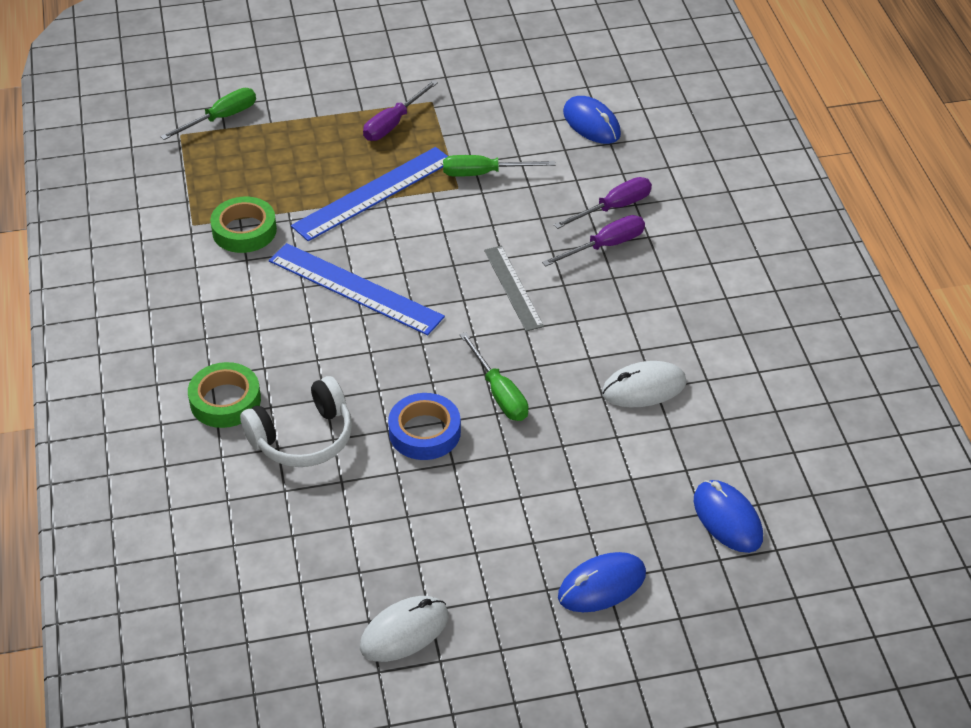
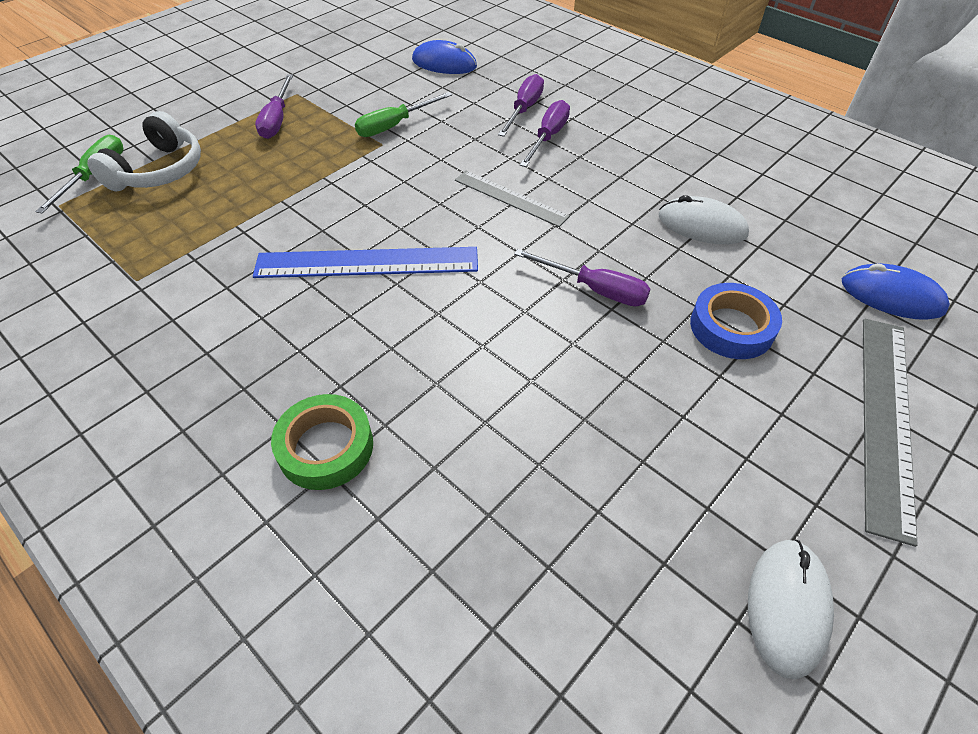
camera: 35 degrees left, 5 degrees up
green tape [210,197,277,253] -> none
white headphones [240,376,352,467] -> white headphones moved to [87,111,201,191]
blue ruler [291,147,448,241] -> none
blue tape [388,393,461,460] -> blue tape moved to [690,283,782,359]
green screwdriver [460,332,529,421] -> purple screwdriver [514,249,650,306]
blue mouse [558,552,646,612] -> grey ruler [863,319,918,547]
white mouse [602,361,687,408] -> white mouse turned 75 degrees clockwise [659,195,749,244]

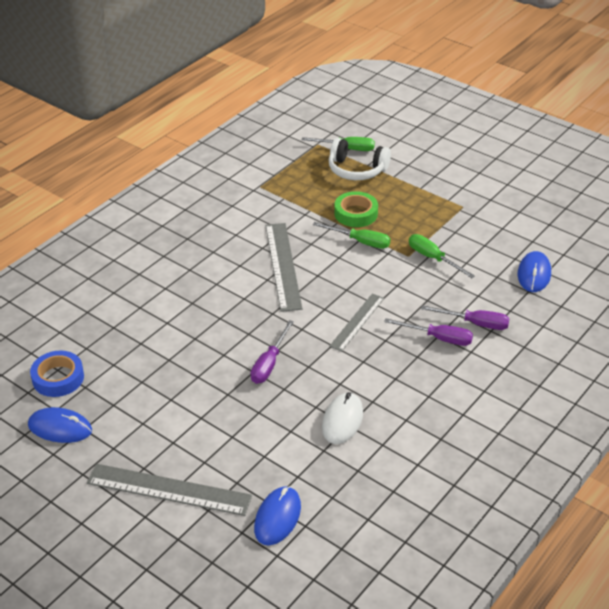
camera: 85 degrees right, 10 degrees down
blue ruler [253,247,478,278] -> grey ruler [265,223,302,312]
purple screwdriver [255,74,293,139] -> none
green tape [271,394,373,490] -> green tape moved to [334,191,378,227]
blue tape [690,283,782,359] -> blue tape moved to [30,351,84,397]
white mouse [748,540,834,679] -> blue mouse [28,407,92,443]
none -> green screwdriver [313,222,390,249]

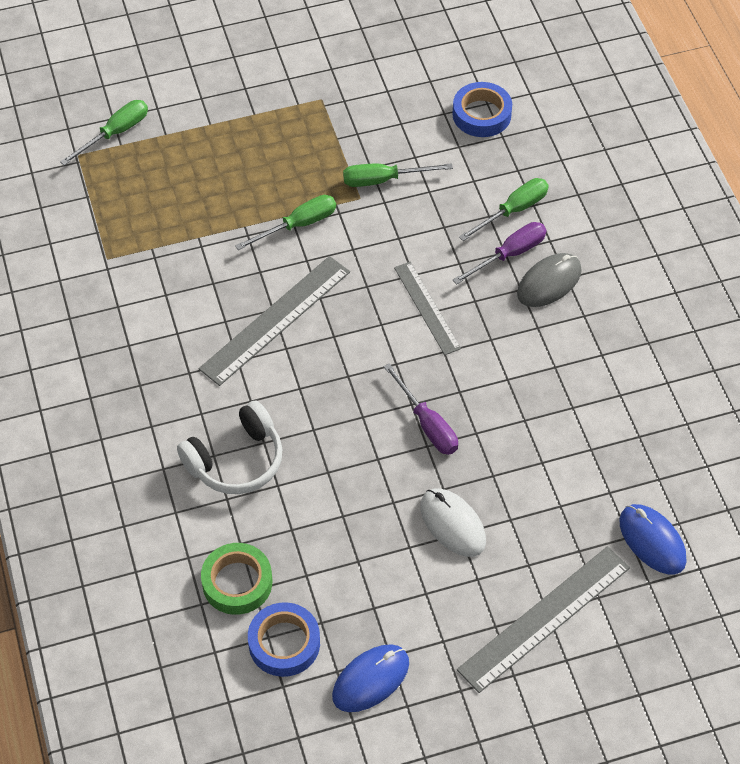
camera: 55 degrees left, 15 degrees up
grey ruler [265,223,302,312] -> grey ruler turned 75 degrees counterclockwise [199,256,350,386]
white mouse [322,392,363,444] -> white mouse moved to [420,489,486,557]
white headphones [329,138,391,180] -> white headphones moved to [177,401,282,494]
green tape [334,191,378,227] -> green tape moved to [201,543,272,615]
purple screwdriver [421,305,510,330] -> green screwdriver [459,178,549,241]
blue mouse [518,251,551,292] -> blue tape [452,82,512,137]
none -> grey mouse [517,253,582,307]

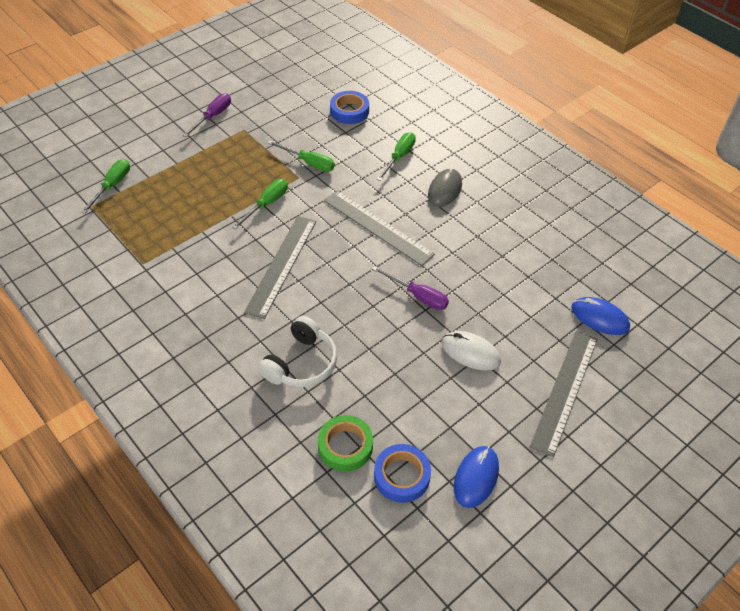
camera: 25 degrees left, 5 degrees down
green screwdriver [343,163,453,187] -> green screwdriver turned 120 degrees counterclockwise [268,140,335,172]
grey ruler [394,262,461,355] -> grey ruler [324,190,435,266], size x1.59
purple screwdriver [453,222,547,285] -> purple screwdriver moved to [183,93,231,137]

